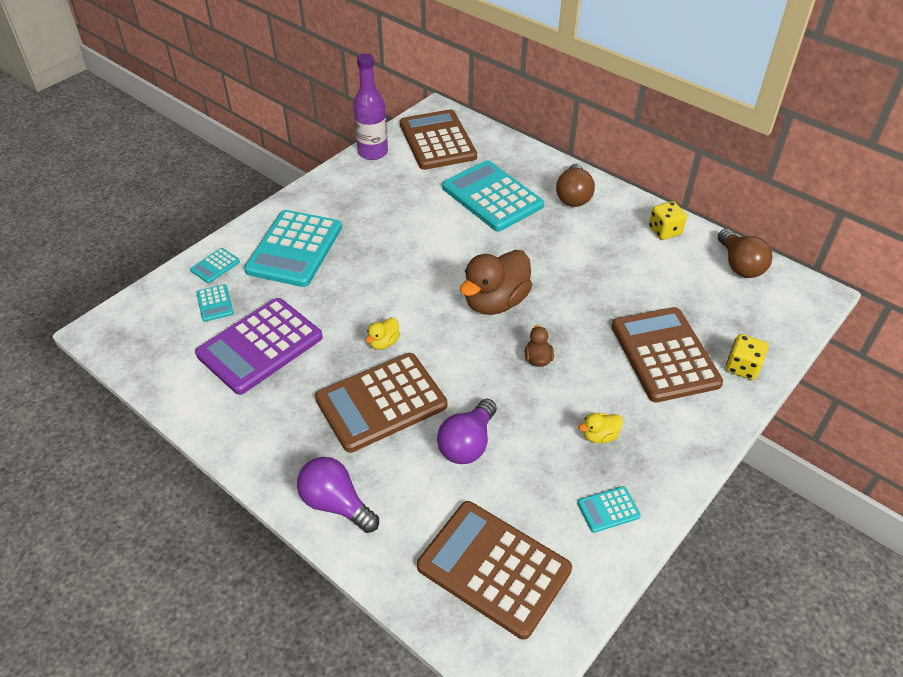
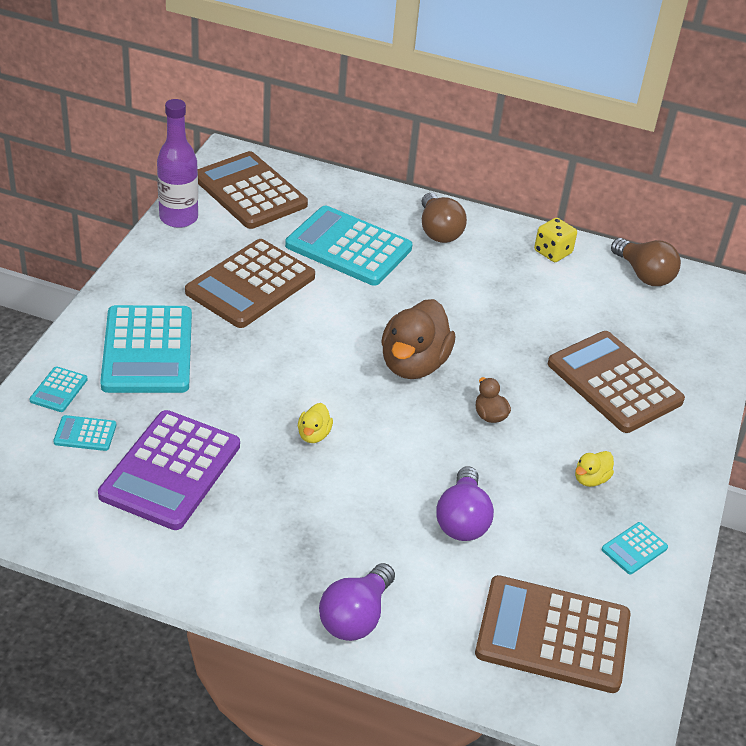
camera: 25 degrees left, 5 degrees down
turquoise calculator [196,284,234,322] -> turquoise calculator turned 135 degrees clockwise [53,415,116,451]
purple light bulb [297,457,379,533] -> purple light bulb turned 75 degrees counterclockwise [319,563,395,641]
brown calculator [315,353,447,453] -> brown calculator moved to [185,239,315,328]
yellow dice [726,334,768,380] -> none

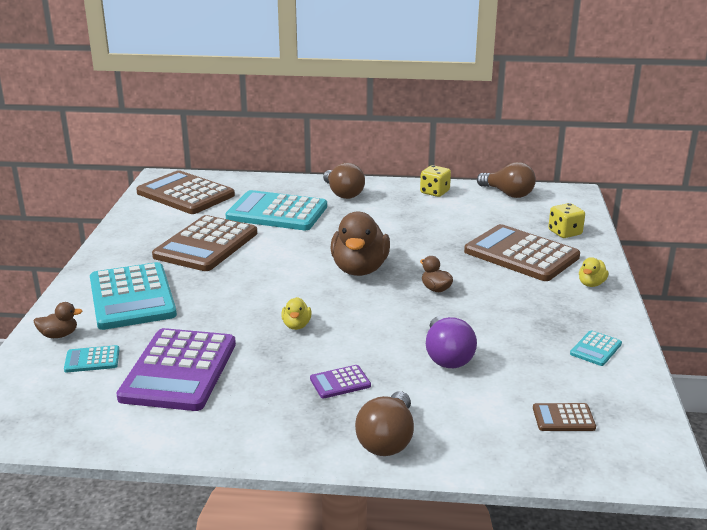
camera: 10 degrees left, 15 degrees down
turquoise calculator [29,366,88,412] -> brown duck [34,302,82,338]
purple bottle [157,99,198,228] -> none
purple light bulb [319,563,395,641] -> brown light bulb [355,391,414,456]
brown calculator [475,575,630,693] -> brown calculator [533,403,596,431], size x0.43
yellow duck [575,451,614,487] -> yellow duck moved to [579,257,609,287]
none -> purple calculator [310,365,371,399]
none -> yellow dice [548,203,585,238]

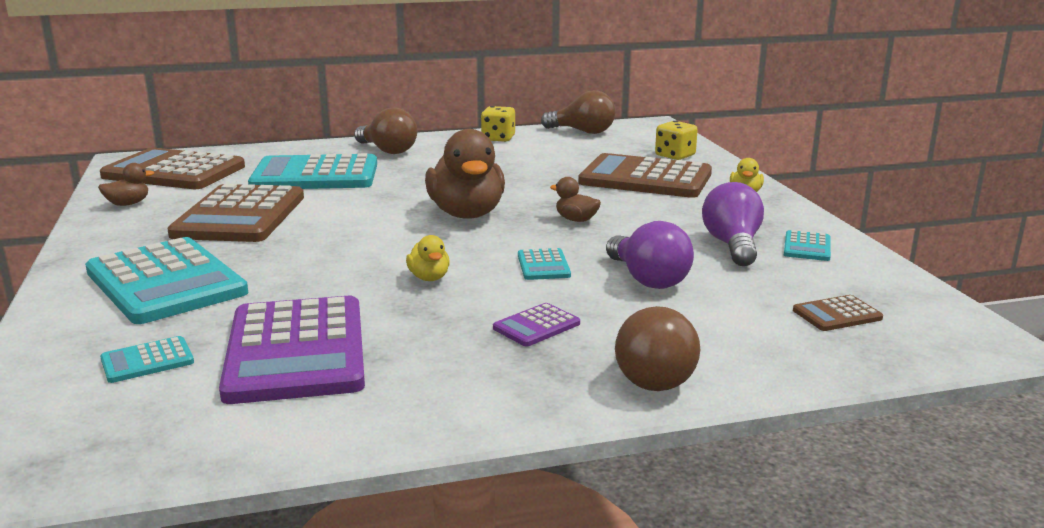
camera: 20 degrees left, 5 degrees down
brown duck [34,302,82,338] -> brown duck moved to [98,163,155,206]
none -> turquoise calculator [518,248,571,280]
none -> purple light bulb [702,182,764,266]

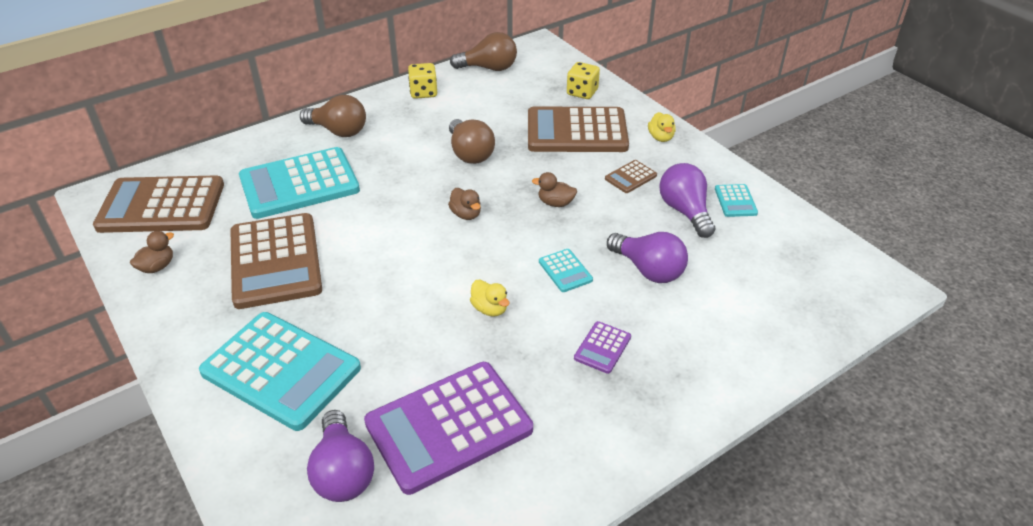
camera: 20 degrees left, 20 degrees up
turquoise calculator [100,336,194,383] -> purple light bulb [307,410,374,502]
purple calculator [219,296,365,404] -> purple calculator turned 90 degrees clockwise [364,362,533,495]
brown duck [425,129,505,219] -> brown duck [448,188,481,220], size x0.46
brown light bulb [615,306,700,391] -> brown light bulb moved to [449,119,495,164]
brown calculator [793,295,883,331] -> brown calculator moved to [605,160,657,193]

